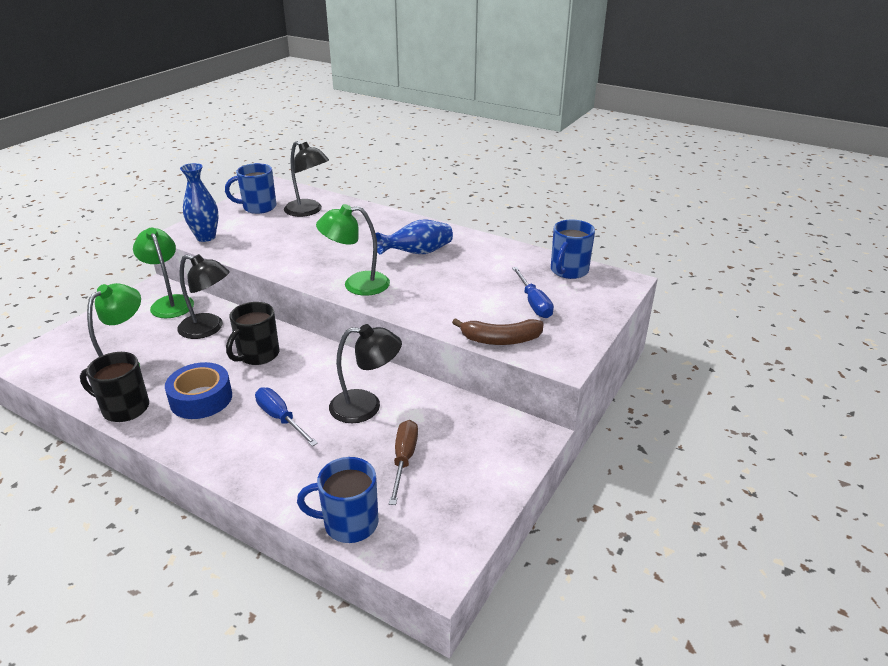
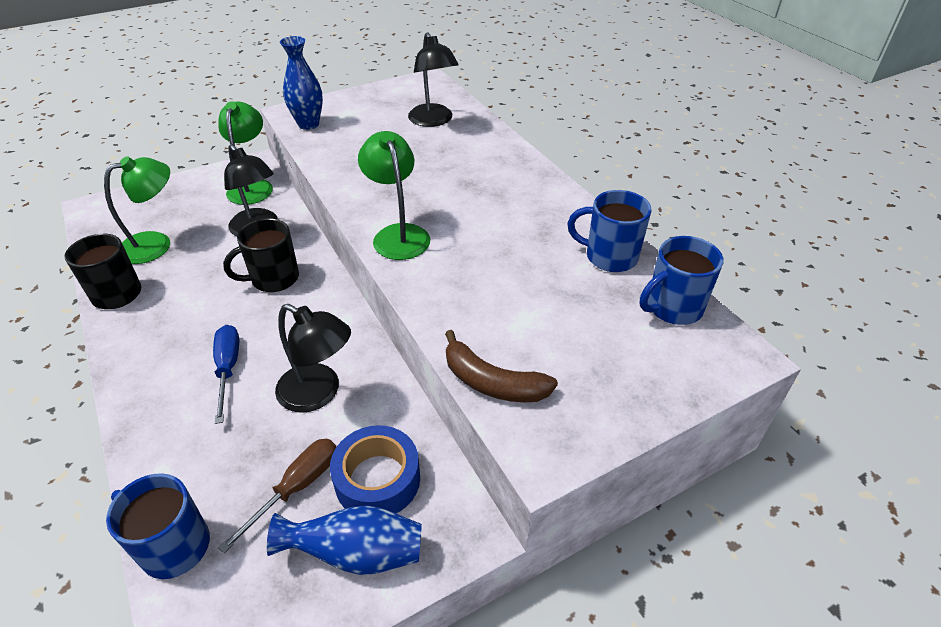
camera: 30 degrees right, 10 degrees up
blue tape [165,362,232,419] -> blue tape moved to [330,425,420,513]
blue mug [225,163,276,214] -> blue mug moved to [567,190,651,272]
green lamp [316,204,390,296] -> green lamp turned 45 degrees clockwise [358,131,430,260]
blue vase [376,220,453,255] -> blue vase moved to [267,505,422,575]
blue screwdriver [512,267,554,318] -> none

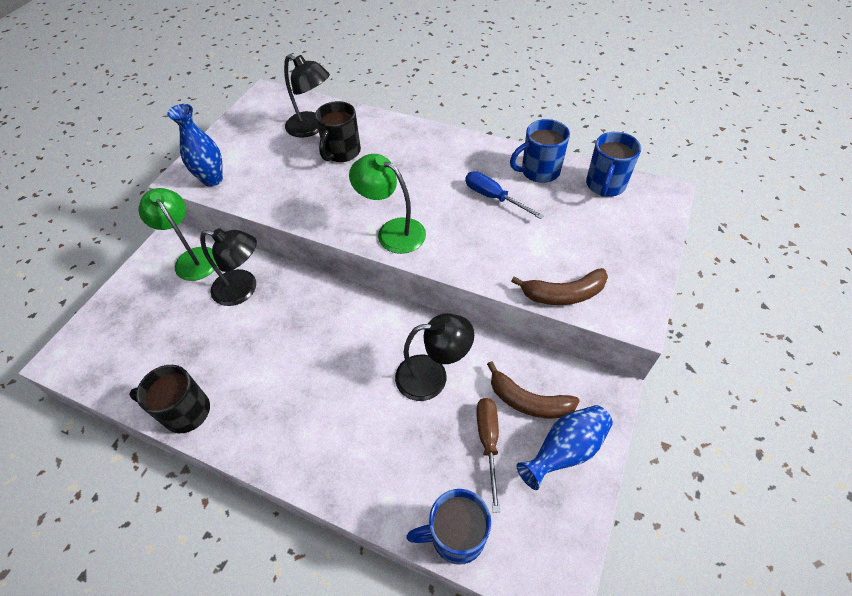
camera: 35 degrees left, 10 degrees up
green lamp [104,156,170,264] -> none
blue screwdriver [213,325,239,424] -> blue screwdriver moved to [465,171,544,219]
black mug [223,218,299,292] -> black mug moved to [315,101,361,162]
blue tape [330,425,420,513] -> brown banana [487,361,580,418]

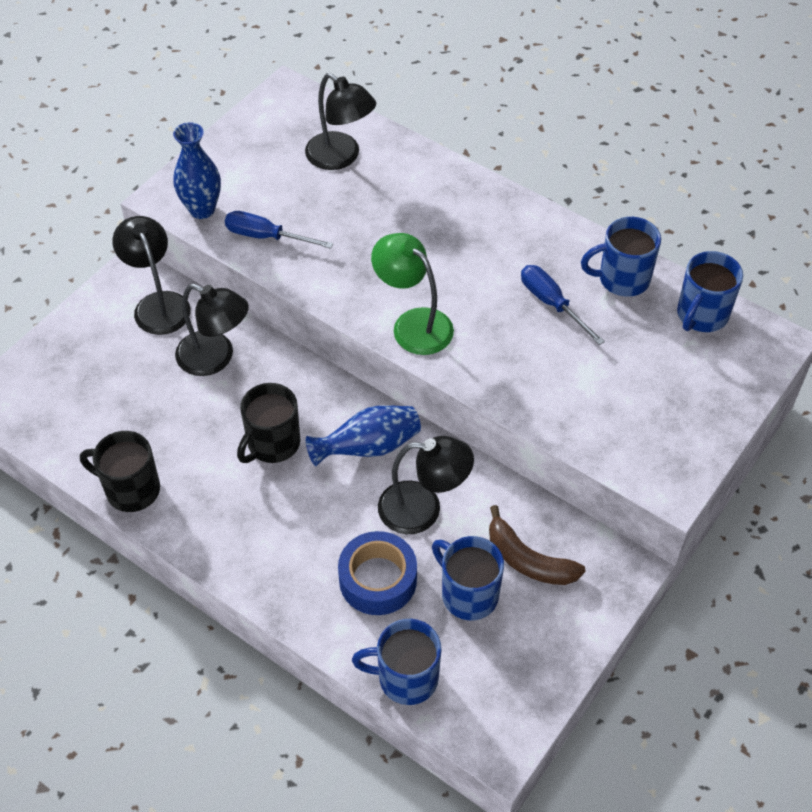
camera: 10 degrees right, 0 degrees up
green lamp [138,188,217,281] -> black lamp [112,216,191,335]
black mug [315,101,361,162] -> black mug moved to [237,383,300,463]
brown screwdriver [476,398,500,513] -> blue mug [432,536,504,620]
brown banana [511,268,608,305] -> none
blue vase [517,405,613,490] -> blue vase moved to [306,405,421,466]
none -> blue screwdriver [225,211,333,249]
none -> blue tape [338,531,417,615]

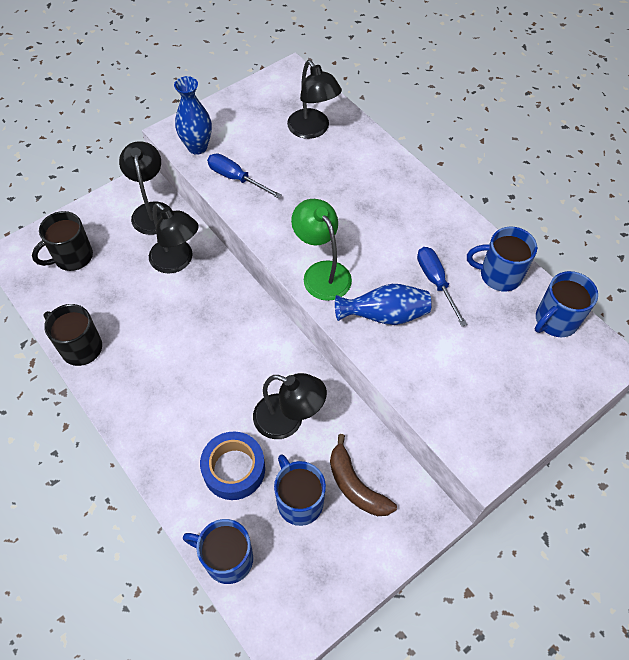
camera: 15 degrees right, 5 degrees up
black mug [237,383,300,463] -> black mug moved to [32,211,93,271]
blue vase [306,405,421,466] -> blue vase moved to [335,284,432,325]

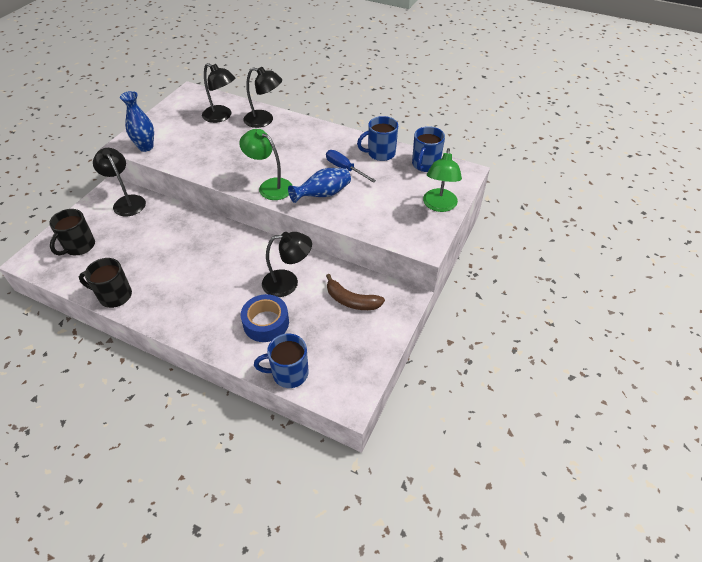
camera: 25 degrees left, 10 degrees down
black lamp [149,203,199,274] -> black lamp moved to [243,67,282,128]
blue screwdriver [207,153,281,199] -> none
blue mug [274,454,326,526] -> none
none -> green lamp [423,148,462,212]

